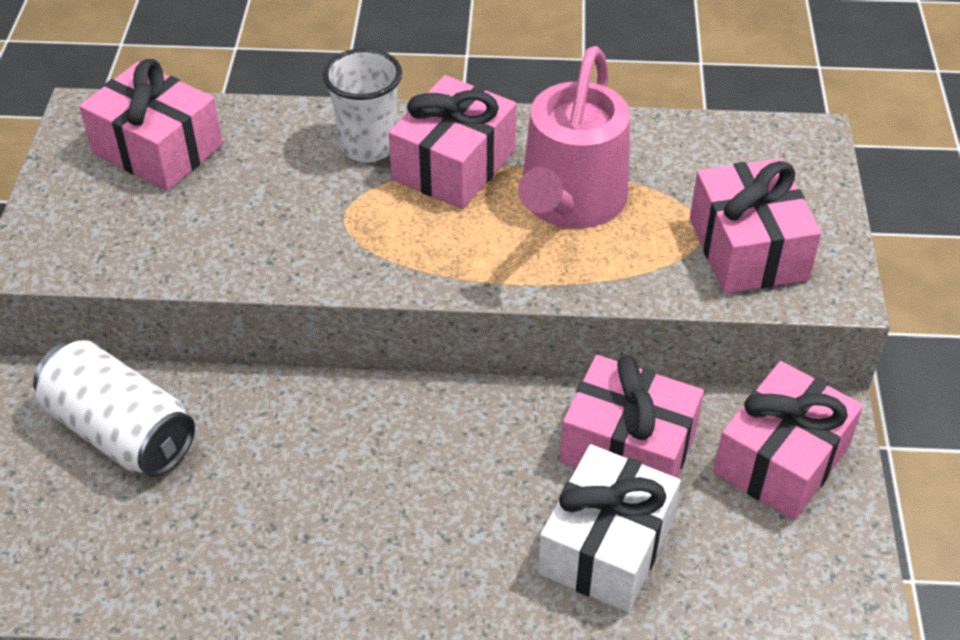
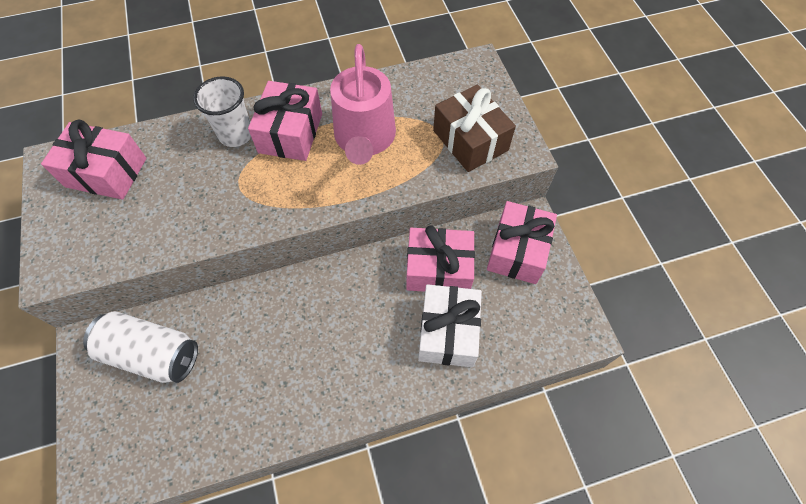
camera: 20 degrees left, 15 degrees up
pink gift [690,158,822,294] -> brown gift [433,85,516,172]

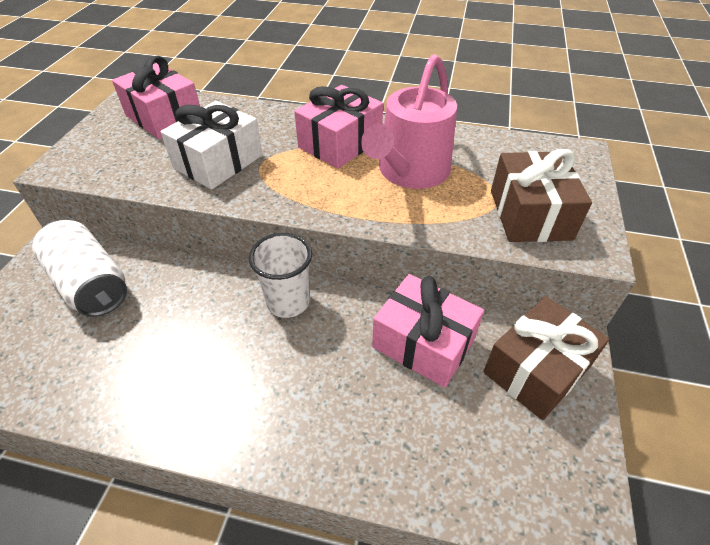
camera: 30 degrees right, 15 degrees down
white cup [193,76,251,147] -> white cup moved to [249,233,312,318]
white gift [418,284,482,367] -> white gift moved to [161,101,263,189]
pink gift [487,201,557,284] -> brown gift [483,296,609,420]

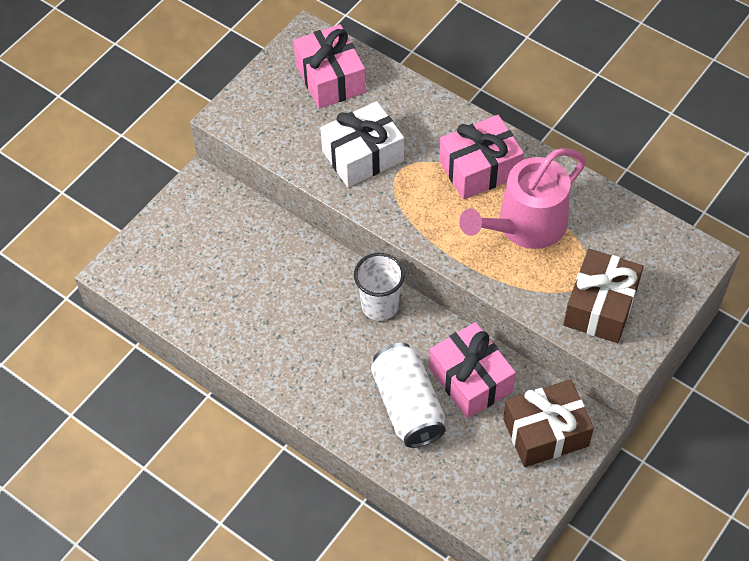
camera: 25 degrees right, 10 degrees up
white can [32,220,127,317] -> white can moved to [371,343,446,448]

